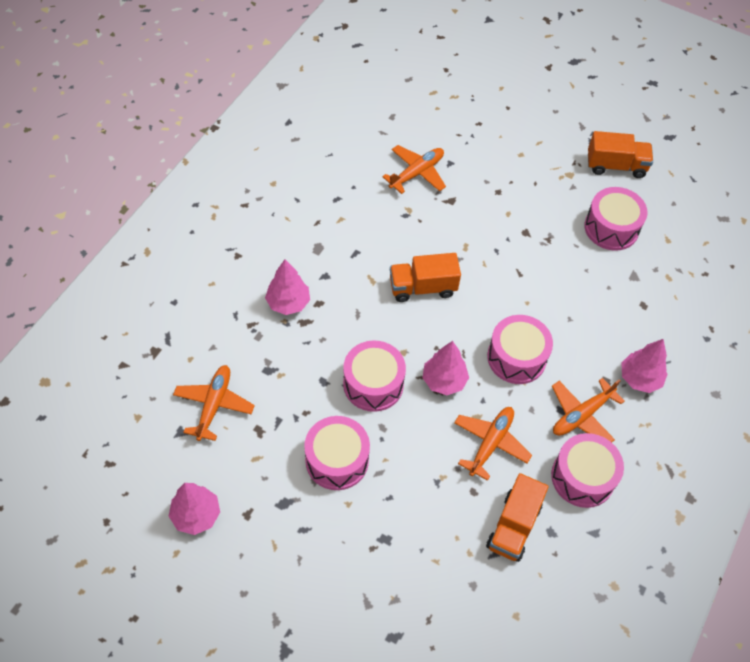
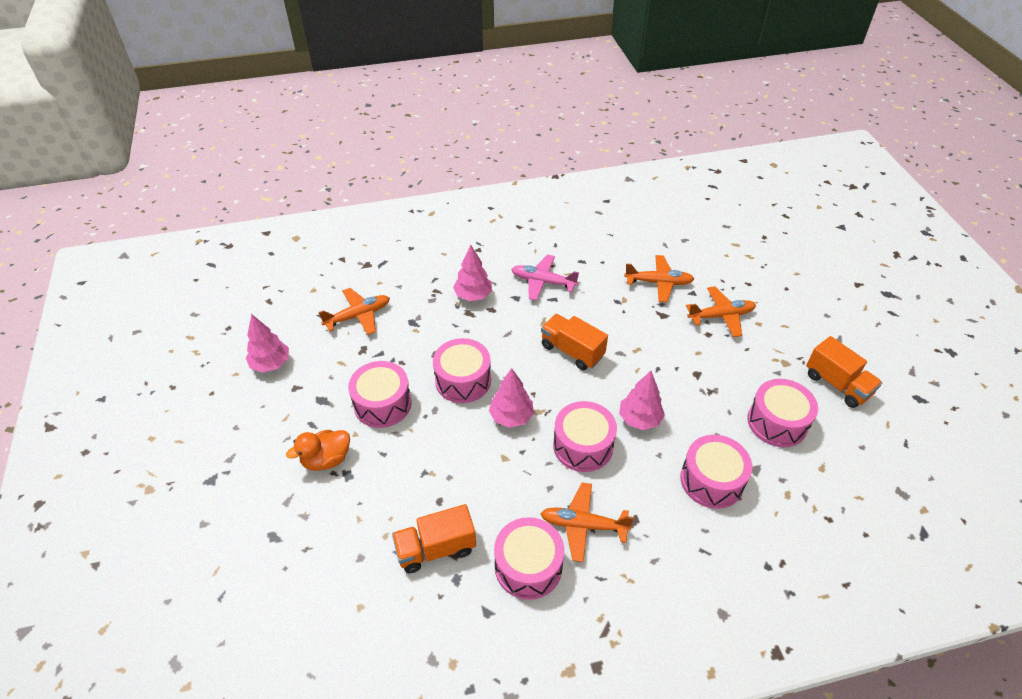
camera: 50 degrees right, 10 degrees down
orange plane [454,407,532,481] -> orange plane moved to [686,286,756,337]
pink tree [621,339,668,393] -> pink tree moved to [619,371,665,430]
none -> orange duck [286,430,350,471]
none -> pink plane [511,254,579,301]
none -> pink drum [680,435,752,509]

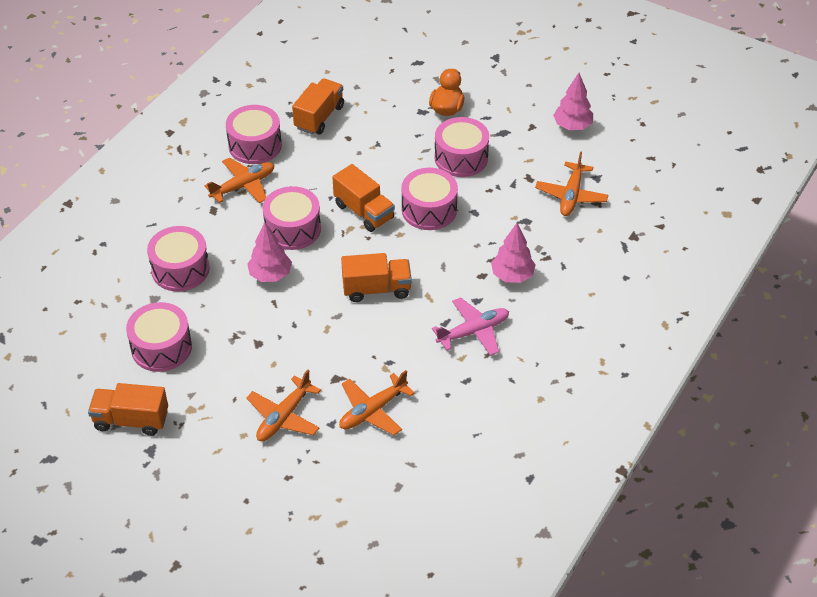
camera: 135 degrees right, 0 degrees up
pink tree [489,368,534,428] -> orange truck [332,164,395,232]

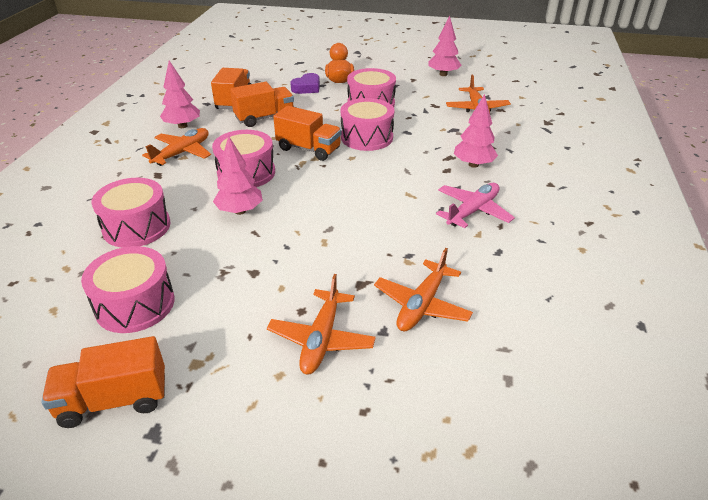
camera: 20 degrees left, 10 degrees down
pink drum [226,105,282,164] -> pink tree [160,60,200,128]
orange truck [341,253,412,302] -> orange truck moved to [230,82,294,127]
none -> purple heart [290,73,320,94]

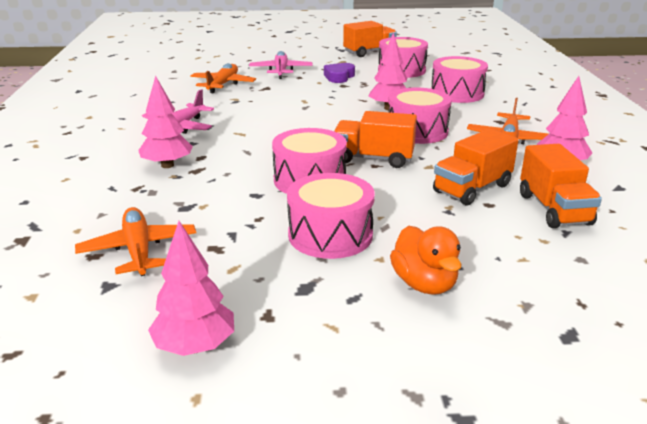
camera: 165 degrees right, 10 degrees down
orange plane [267,274,376,375] -> pink plane [249,51,313,79]
purple heart [290,73,320,94] -> purple heart moved to [324,63,355,83]

